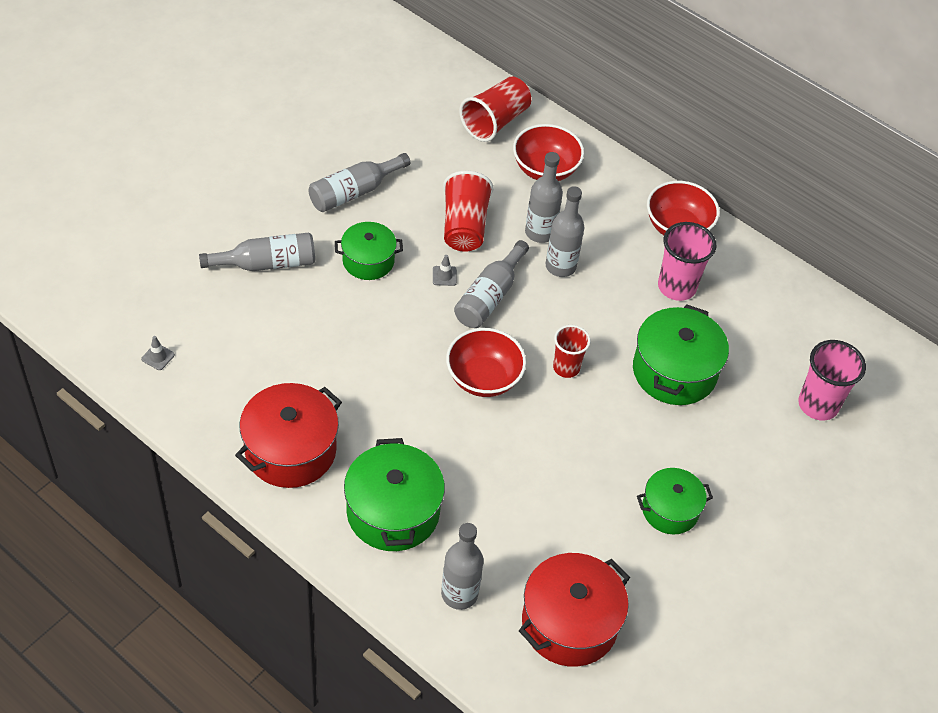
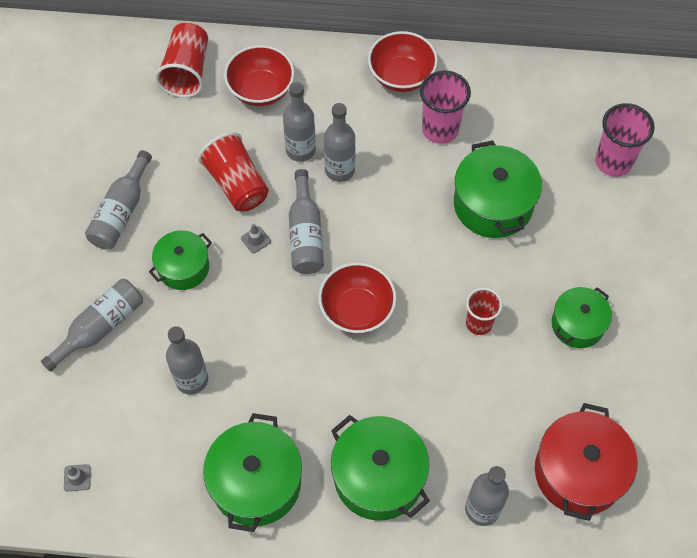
camera: 30 degrees left, 10 degrees up
red pot [235,383,342,488] -> green pot [203,413,302,532]
red cup [553,325,591,378] -> red cup moved to [466,288,502,335]
none -> grey bottle [166,326,208,395]

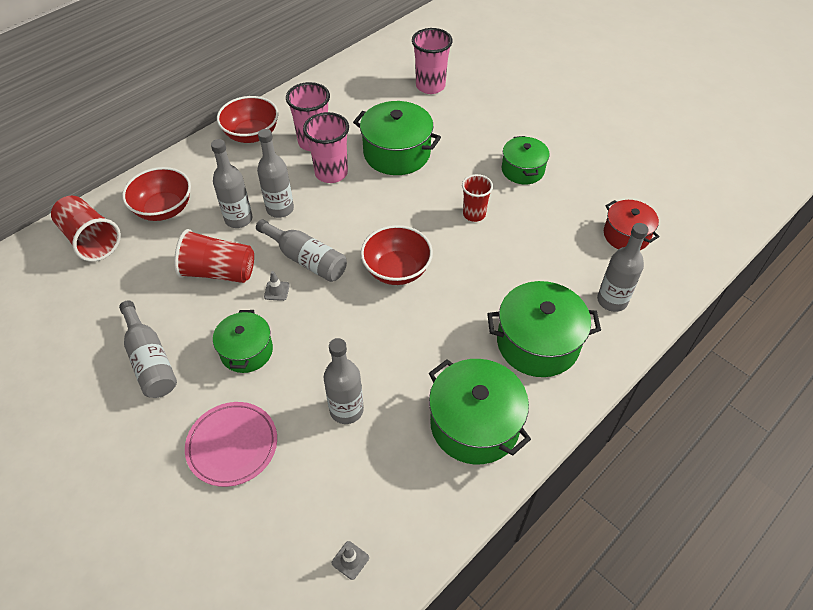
camera: 50 degrees left, 10 degrees down
grey bottle [41,279,143,372] -> pink plate [185,402,277,487]
red pot [535,403,638,521] -> red pot [604,200,659,250], size x0.63
none -> pink cup [303,112,349,183]

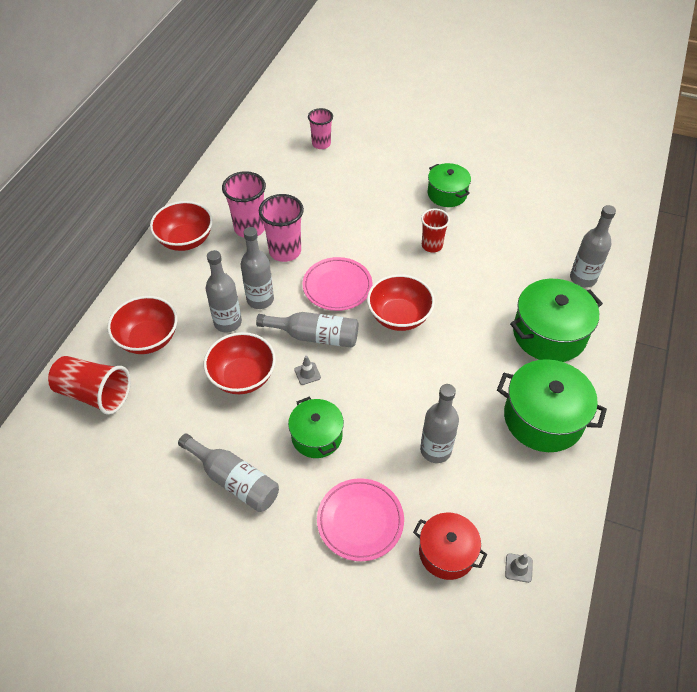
camera: 25 degrees left, 0 degrees up
red cup [174,229,254,283] -> red bowl [204,332,276,394]
green pot [353,101,441,175] -> none
pink cup [412,28,453,94] -> pink cup [308,108,333,149], size x0.66
red pot [604,200,659,250] -> red pot moved to [413,513,487,580]
none -> pink plate [303,257,373,311]

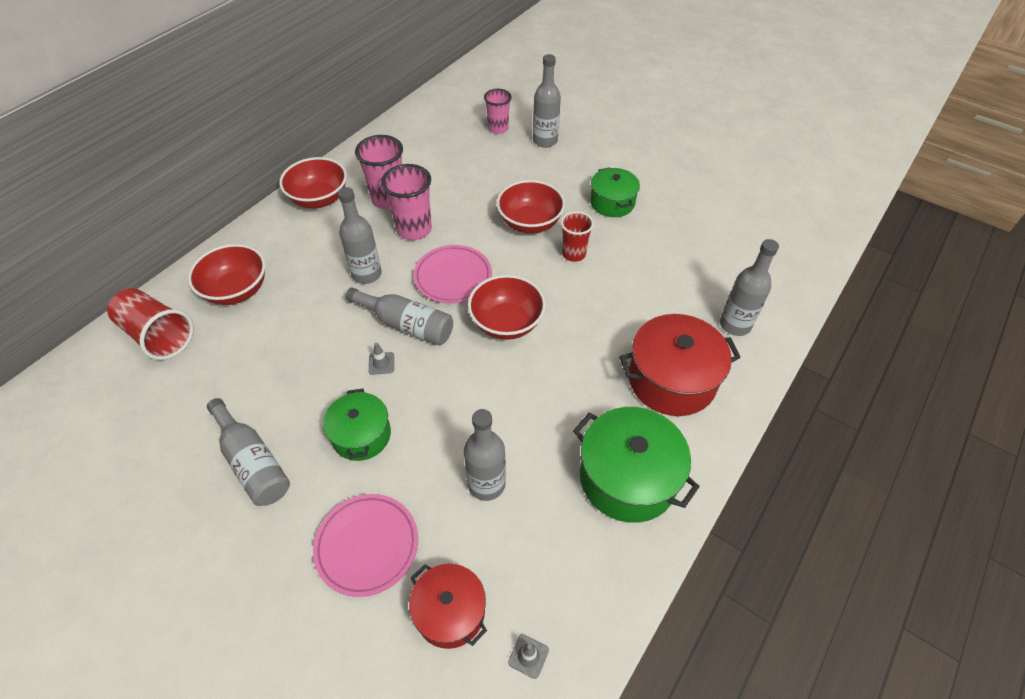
camera: 15 degrees right, 0 degrees up
red bowl [204,332,276,394] -> red bowl moved to [497,180,565,234]
grey bottle [205,250,242,332] -> grey bottle moved to [533,54,561,148]
green pot [510,279,603,362] -> red pot [619,314,741,416]

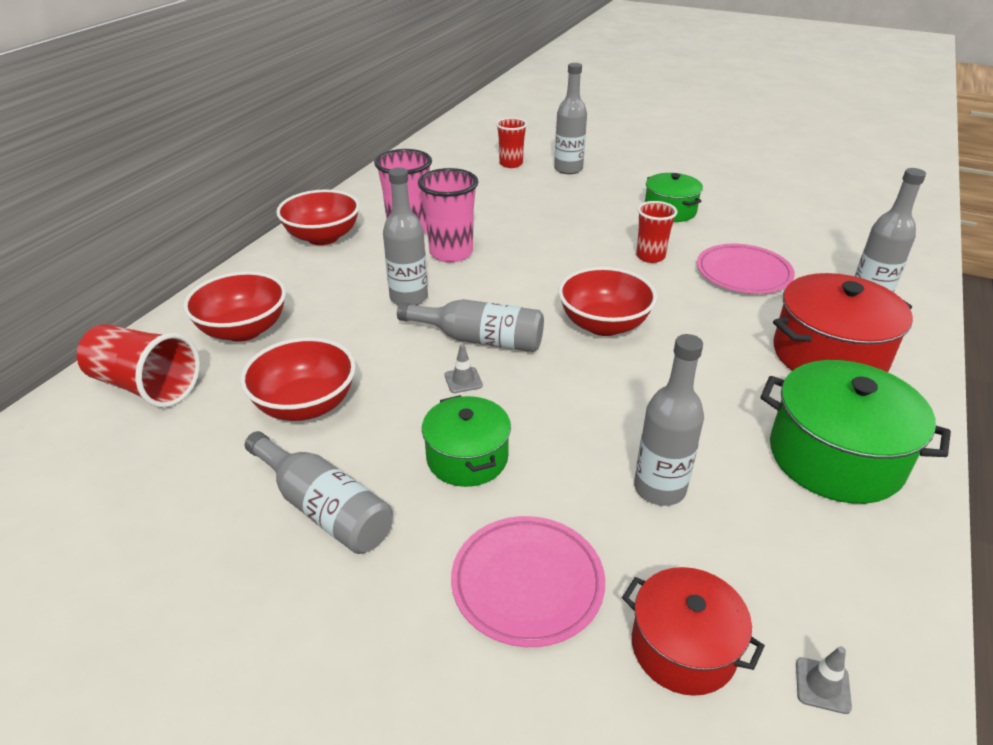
camera: 10 degrees left, 15 degrees down
pink plate [414,245,492,303] -> pink plate moved to [697,244,795,294]
pink cup [484,89,512,134] -> red cup [496,117,527,168]
red bowl [497,180,565,234] -> red bowl moved to [240,337,356,421]

